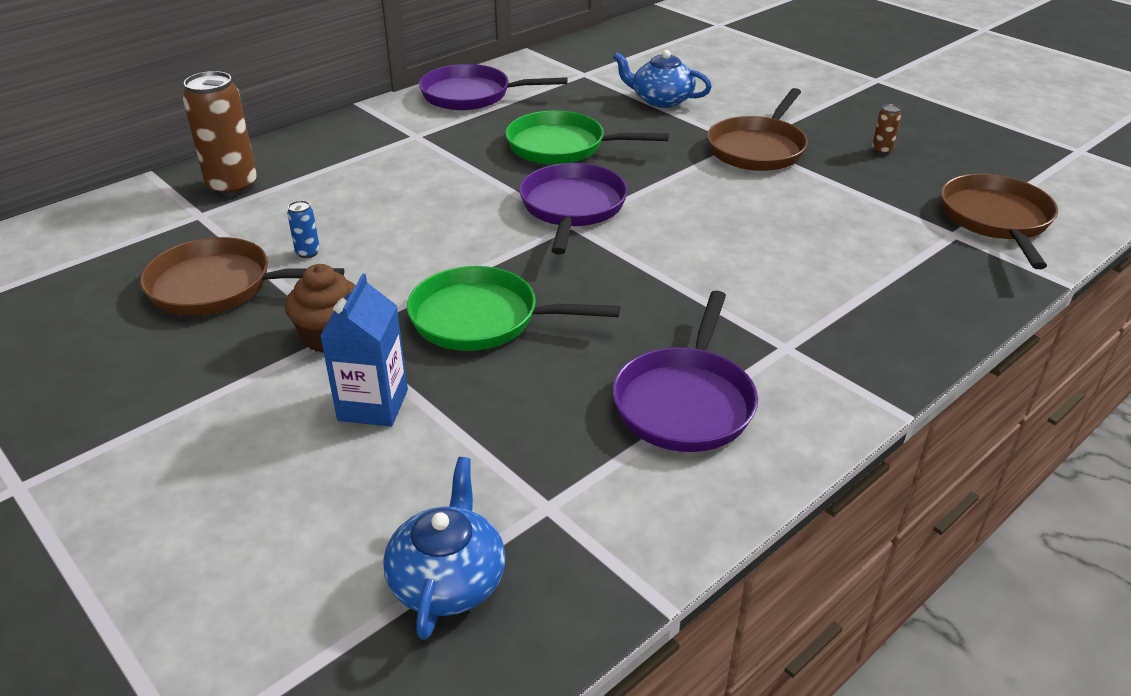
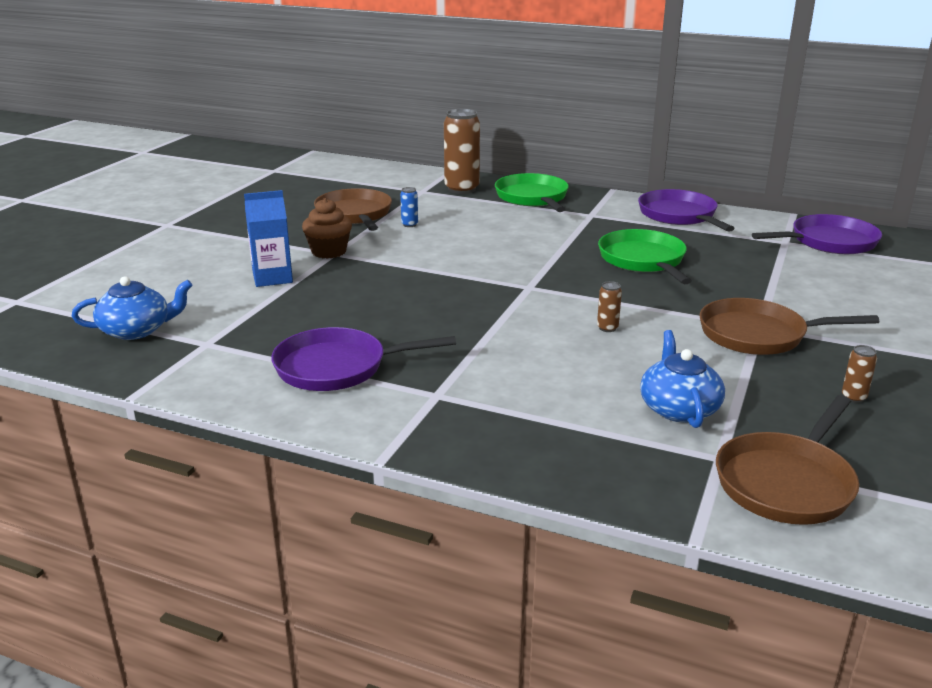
camera: 65 degrees right, 10 degrees down
green pan [407,266,620,351] -> green pan moved to [495,173,569,212]
purple pan [519,163,628,255] -> purple pan moved to [752,214,882,254]
blue teapot [613,50,712,108] -> blue teapot moved to [640,330,725,428]
brown pan [941,174,1058,269] -> brown pan turned 150 degrees clockwise [716,395,859,525]
none -> brown can [597,281,622,332]

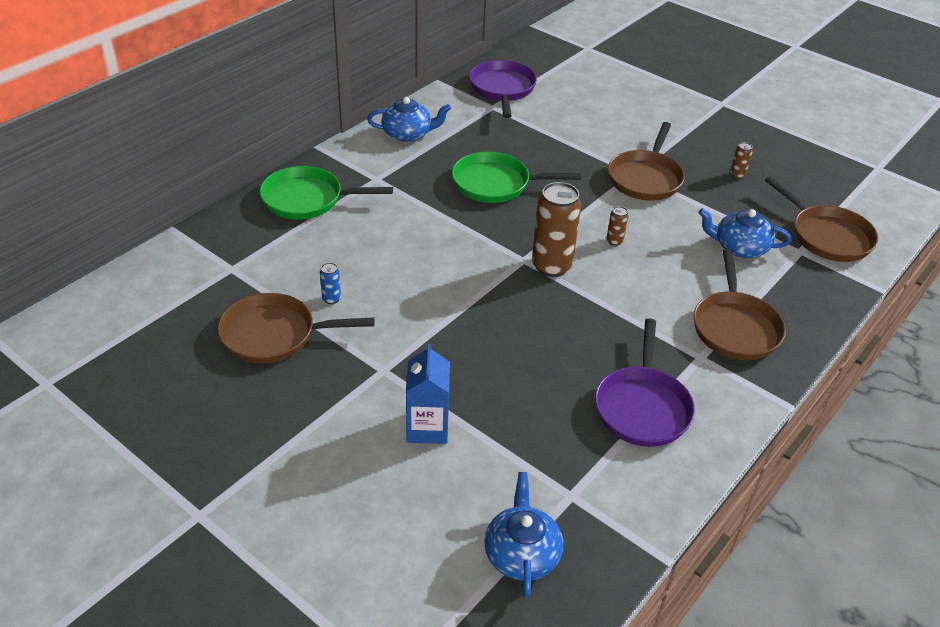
camera: 75 degrees left, 15 degrees up
brown cupcake [302,198,352,259] -> none
brown can [444,109,480,194] -> brown can moved to [532,182,581,277]
purple pan [638,189,735,232] -> blue teapot [367,97,451,142]
none -> brown pan [694,249,786,360]

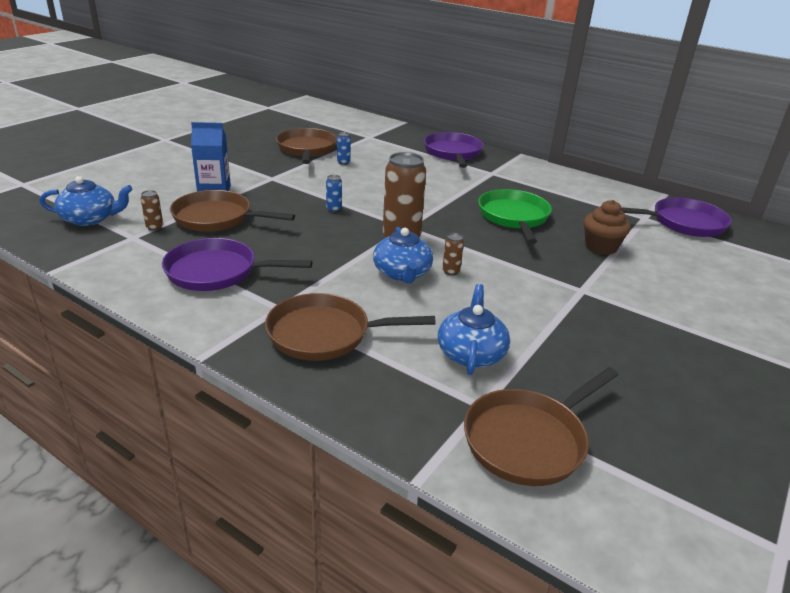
camera: 85 degrees right, 10 degrees down
green pan [260,166,393,220] -> purple pan [424,132,484,168]
blue teapot [367,97,451,142] -> blue teapot moved to [373,227,433,283]
brown pan [608,122,685,201] -> brown pan moved to [170,190,295,232]
brown can [730,142,753,179] -> brown can moved to [141,190,163,231]
none -> blue can [326,175,342,212]
none -> brown cupcake [584,200,631,255]

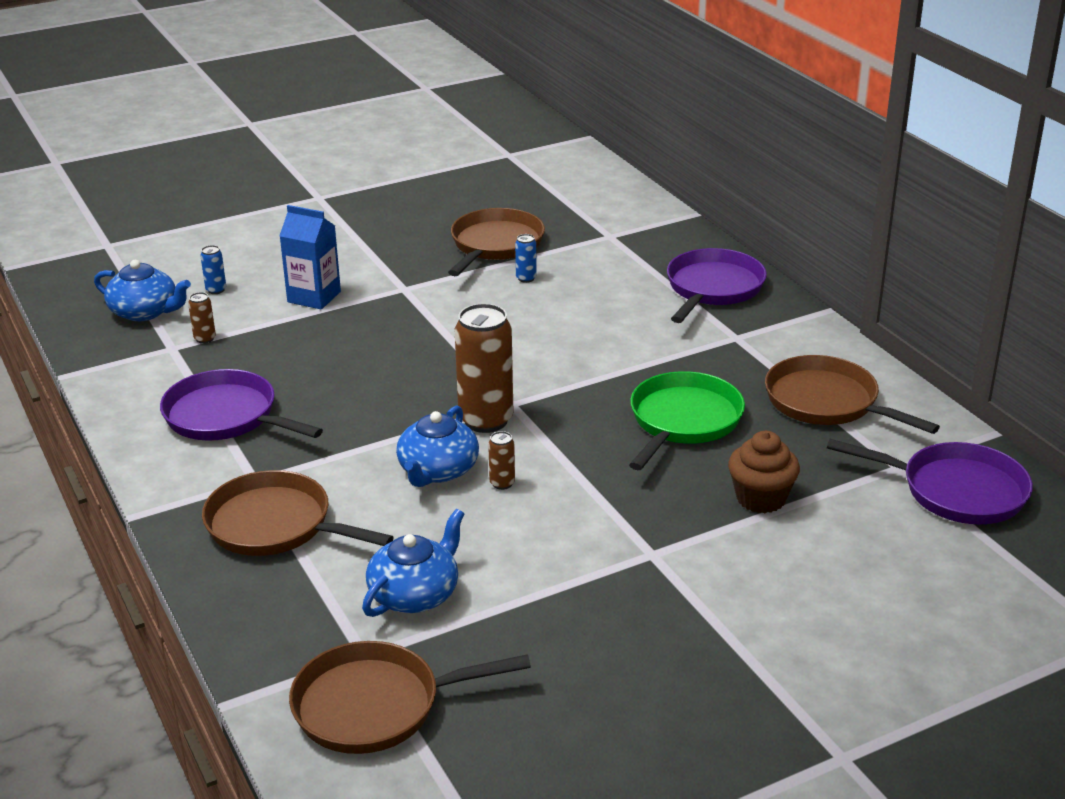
camera: 30 degrees right, 0 degrees up
brown pan [170,190,295,232] -> brown pan moved to [765,355,940,434]
blue can [326,175,342,212] -> blue can moved to [200,245,226,294]

